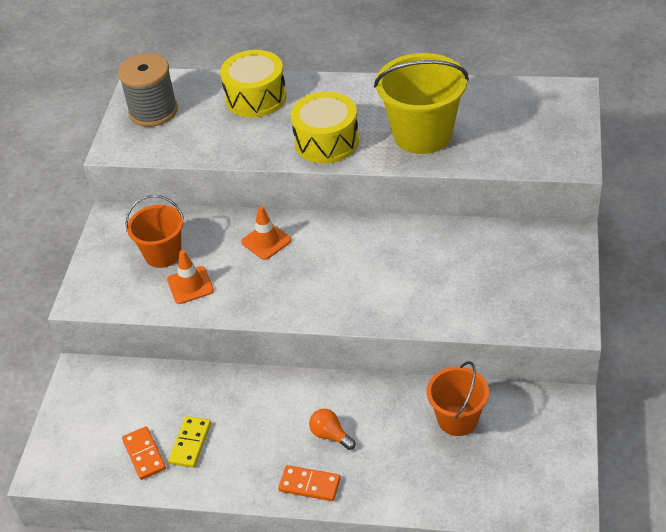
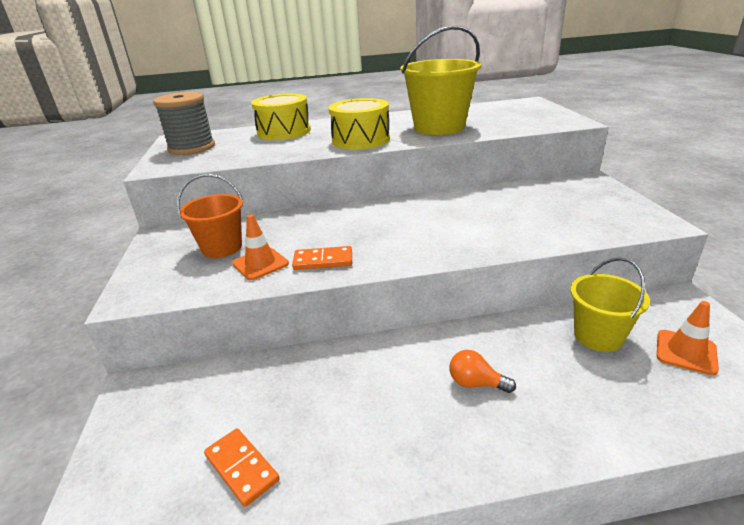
camera: 20 degrees left, 15 degrees down
yellow domino [168,416,211,468] -> none
orange traffic cone [241,206,292,260] -> orange traffic cone moved to [657,301,719,375]
orange domino [278,465,341,501] -> orange domino moved to [292,246,352,270]
orange bucket [427,361,489,436] -> yellow bucket [570,257,650,352]

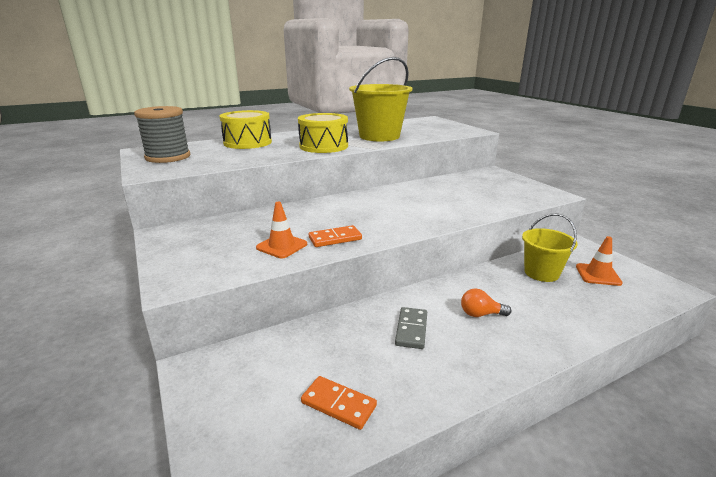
camera: 20 degrees left, 5 degrees down
orange bucket [177,174,243,258] -> none
none -> grey domino [395,307,427,349]

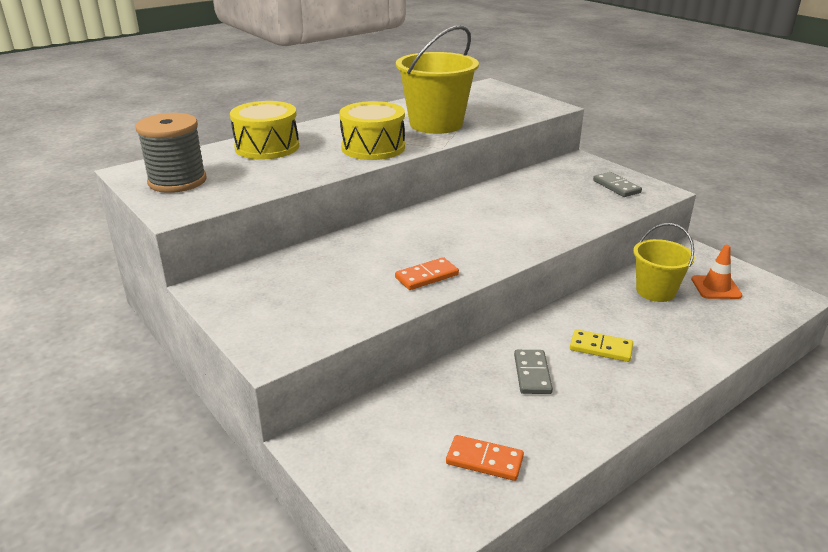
camera: 10 degrees left, 5 degrees up
orange traffic cone [256,202,307,259] -> none
orange light bulb [461,288,511,317] -> yellow domino [570,329,633,362]
none -> grey domino [593,172,642,197]

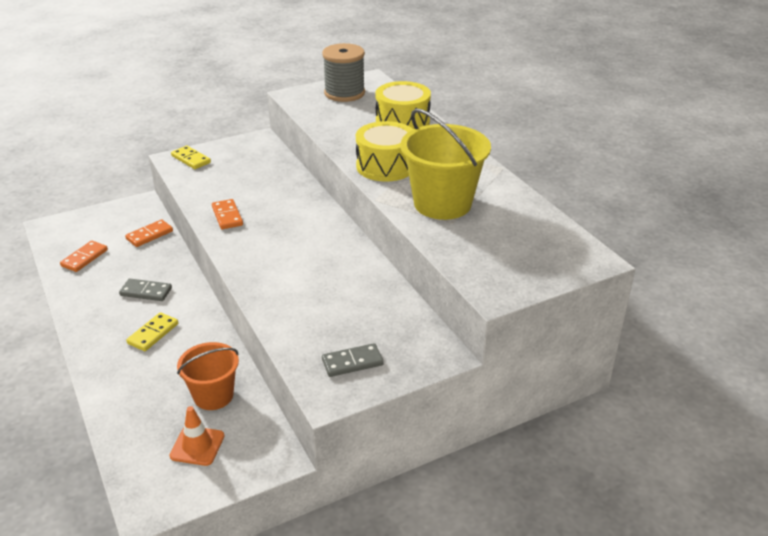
camera: 100 degrees right, 5 degrees up
yellow bucket [633,223,695,302] -> orange bucket [177,342,239,410]
none -> orange domino [125,219,173,247]
none -> yellow domino [171,146,211,169]

